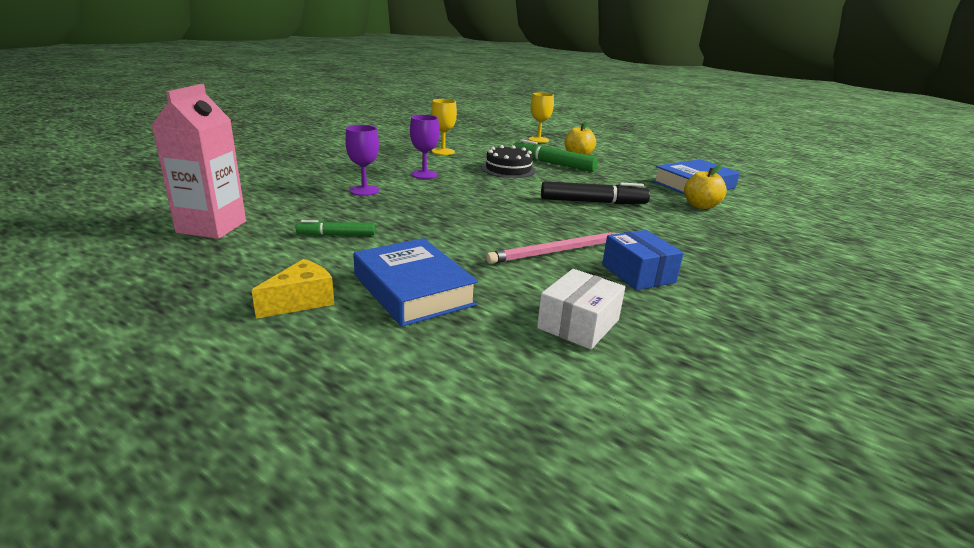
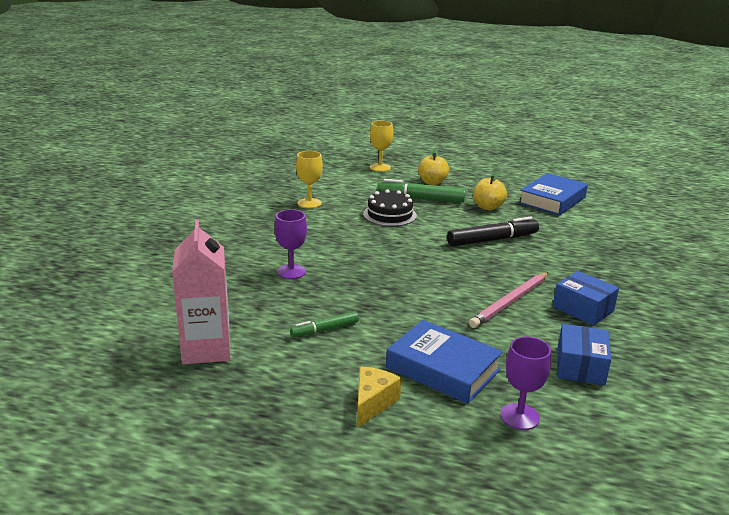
camera: 20 degrees left, 0 degrees up
purple goblet [410,115,440,179] -> purple goblet moved to [500,337,551,430]
white box [537,269,625,349] -> blue box [557,324,611,386]
yellow apple [684,165,727,209] -> yellow apple moved to [473,172,507,210]

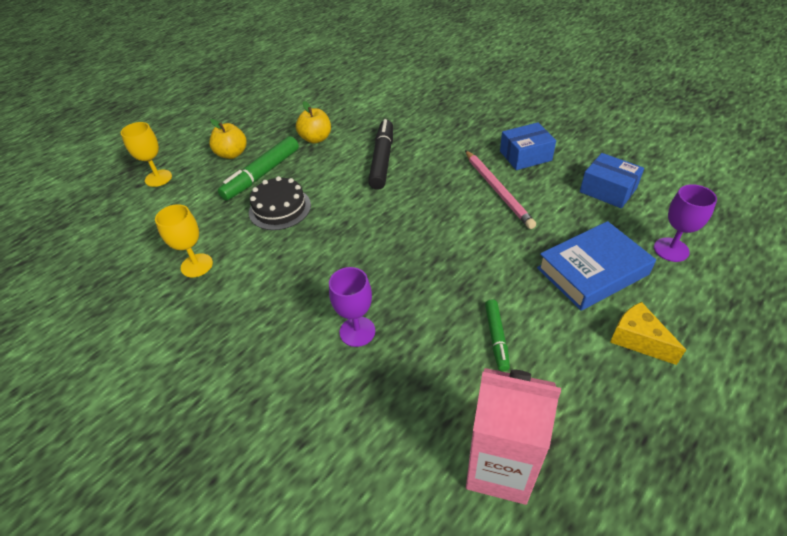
camera: 60 degrees left, 20 degrees up
blue book [518,173,588,216] -> none

